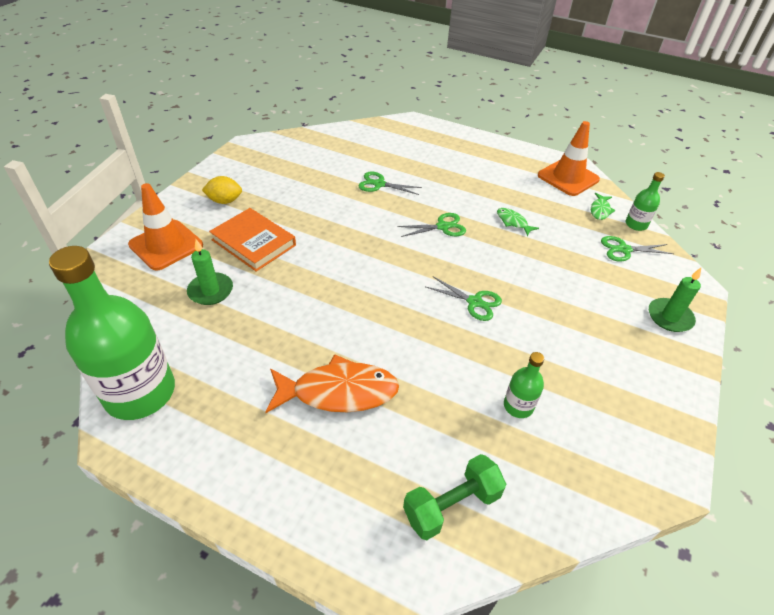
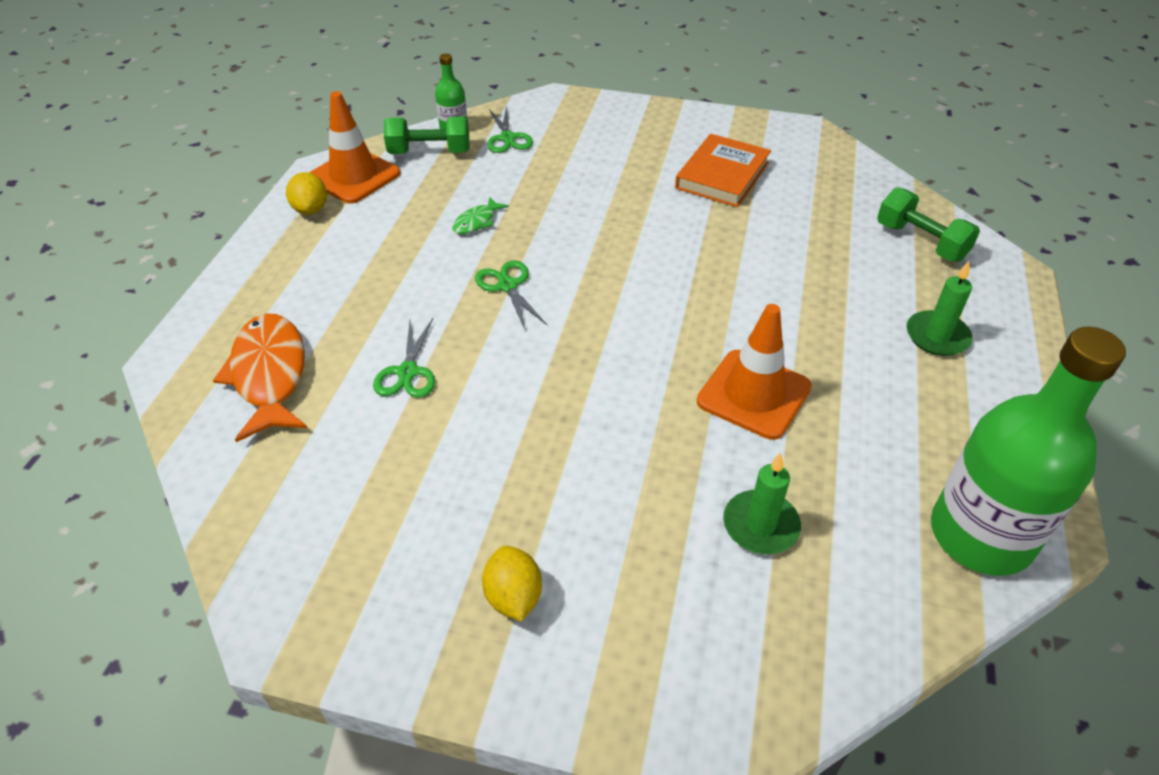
camera: 100 degrees left, 0 degrees up
orange traffic cone [128,183,203,271] -> orange traffic cone moved to [697,304,812,440]
orange book [209,208,296,272] -> orange book moved to [675,134,771,207]
orange fish [265,354,399,413] -> orange fish moved to [213,314,307,442]
green scissors [426,276,502,321] -> none
green bottle [504,352,544,418] -> none
green fish [591,193,615,220] -> green dumbbell [384,117,469,154]
green candle [649,268,701,332] -> green candle moved to [907,261,973,356]
none -> yellow lemon [286,172,327,215]

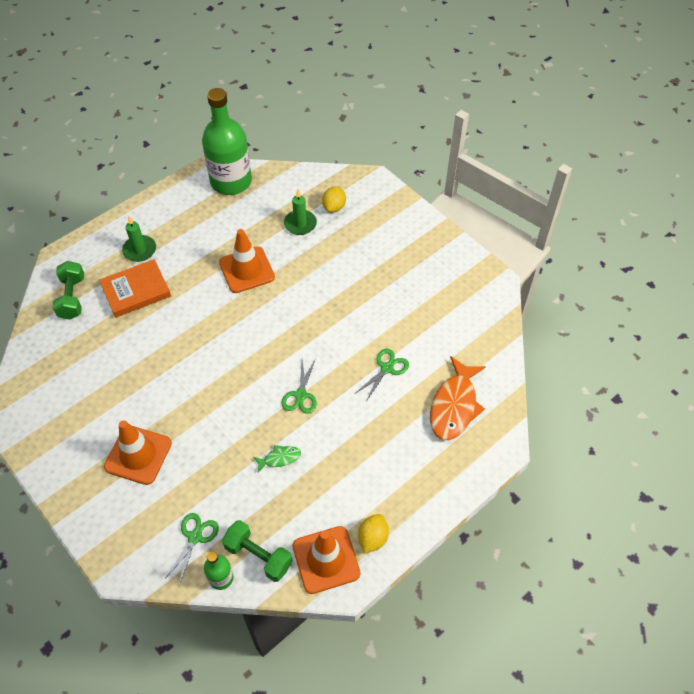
camera: 145 degrees left, 10 degrees up
yellow lemon [482,546,542,622] -> yellow lemon moved to [322,186,346,213]
orange book [675,134,771,207] -> orange book moved to [99,259,171,318]
none -> orange traffic cone [104,420,172,485]

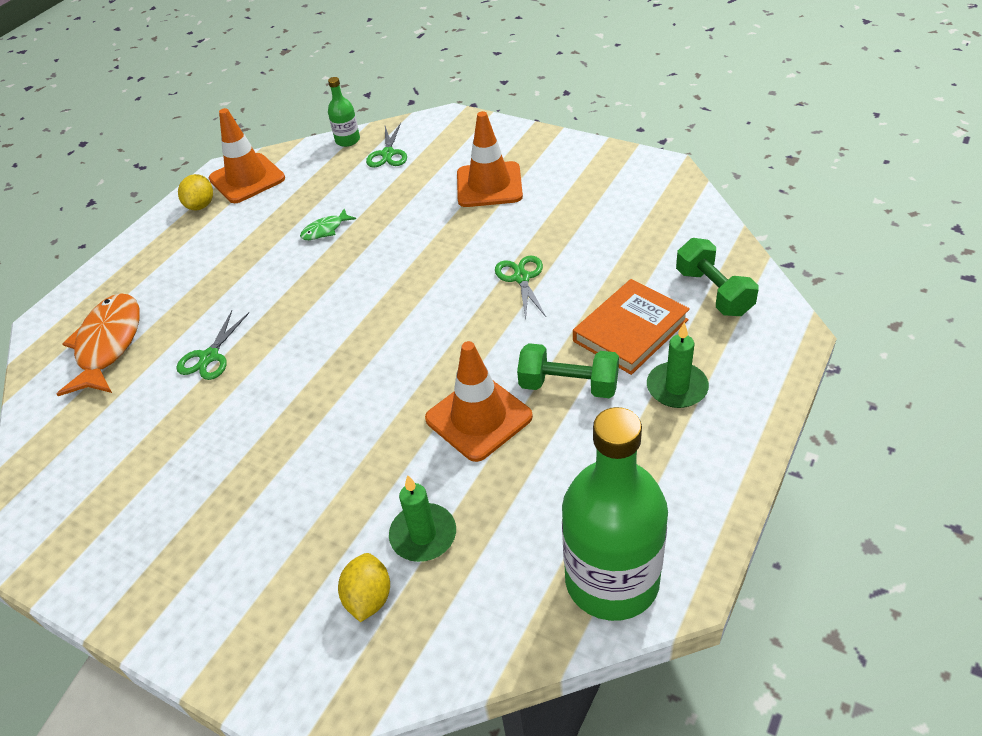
camera: 165 degrees right, 10 degrees down
green dumbbell [222,520,292,582] -> green dumbbell moved to [517,343,619,398]
green scissors [281,358,317,414] -> green scissors moved to [495,255,546,320]

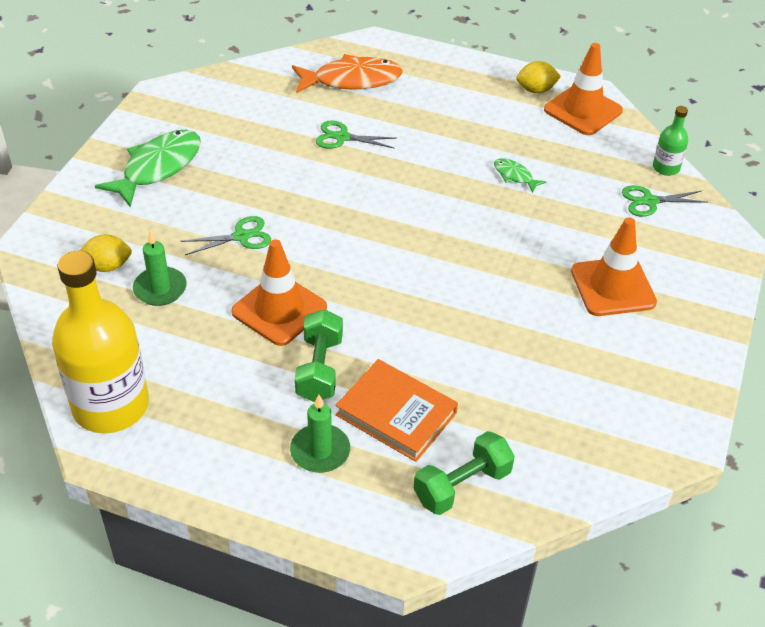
camera: 75 degrees right, 0 degrees up
green scissors [495,255,546,320] -> green scissors moved to [181,216,271,255]
green bottle [562,407,668,621] -> yellow bottle [52,251,149,433]
none -> green fish [95,130,201,207]

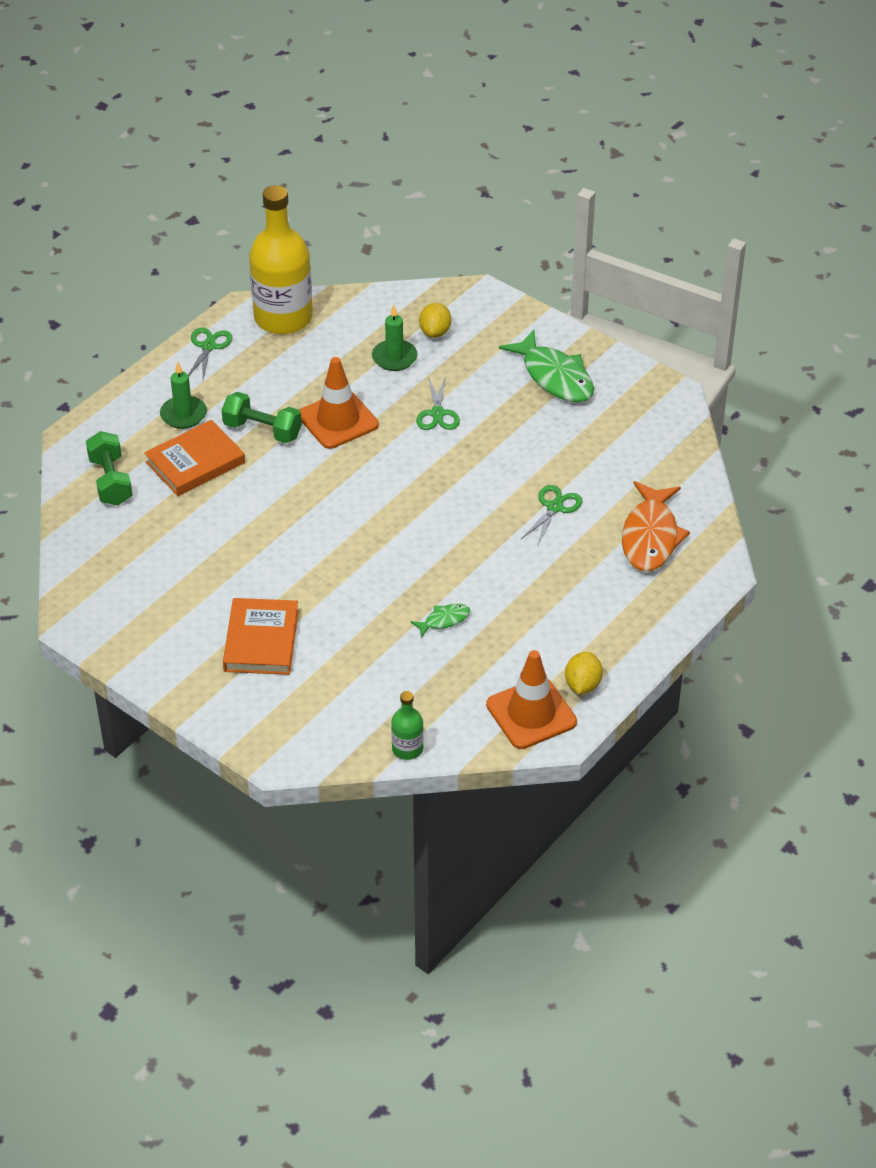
camera: 110 degrees right, 0 degrees up
orange traffic cone [571,217,657,316] -> orange book [223,598,299,675]
green scissors [622,185,708,217] -> green scissors moved to [188,328,233,379]

